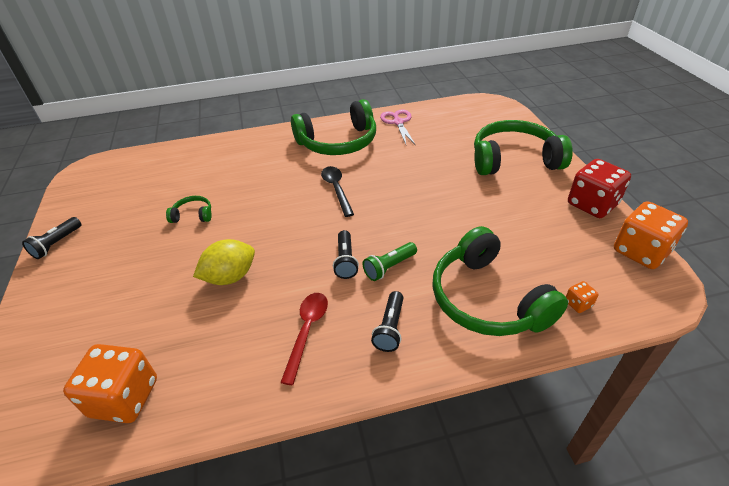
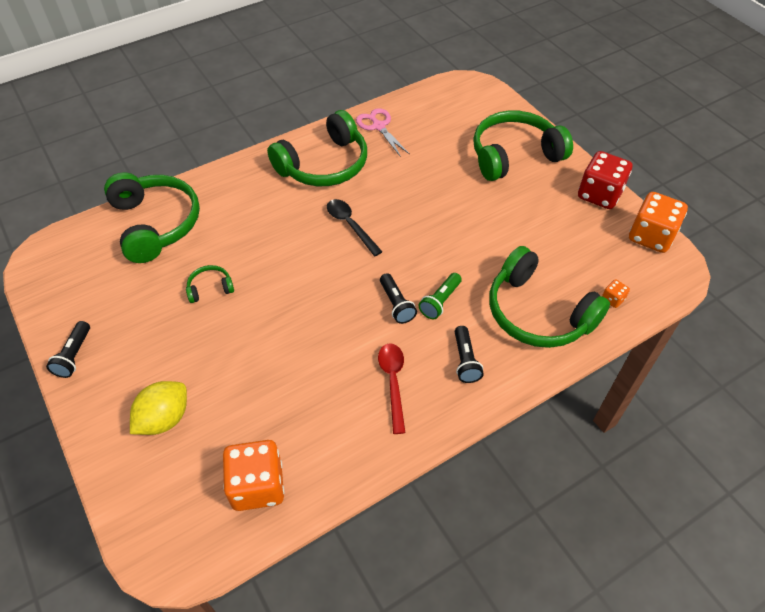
camera: 20 degrees left, 10 degrees up
yellow lemon [193,239,255,285] -> yellow lemon moved to [130,381,187,435]
none -> green headphones [104,172,200,263]

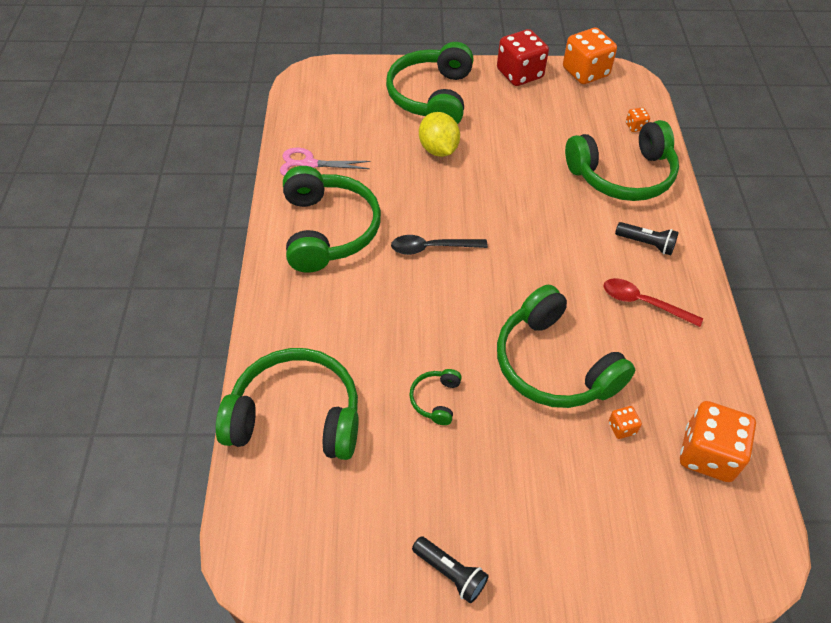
camera: 60 degrees left, 0 degrees up
yellow lemon [130,381,187,435] -> yellow lemon moved to [419,112,460,157]
black flashlight [380,273,417,324] -> none
green flashlight [419,273,462,319] -> none
none -> green headphones [497,285,635,408]
none -> orange dice [608,406,642,439]

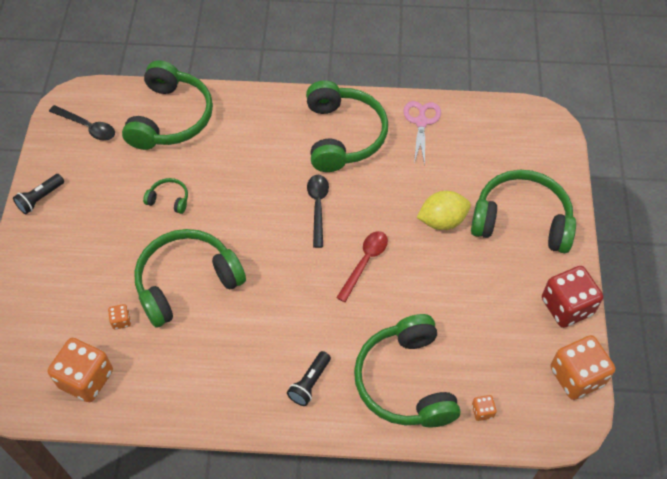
camera: 95 degrees right, 5 degrees up
green headphones [283,166,381,273] -> green headphones turned 90 degrees counterclockwise [306,80,388,172]
red spoon [604,278,703,327] -> red spoon moved to [336,231,388,302]
none -> black spoon [49,105,115,141]

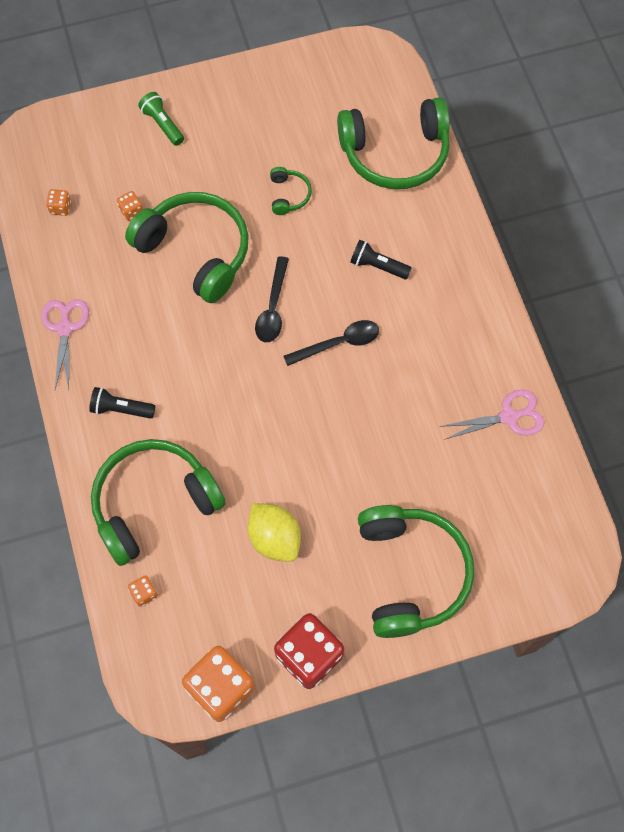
camera: 70 degrees right, 10 degrees up
black flashlight [13,174,64,214] -> black flashlight moved to [350,240,412,279]
orange dice [48,338,113,402] -> orange dice [46,189,71,216], size x0.44
black spoon [49,105,115,141] -> black spoon moved to [255,256,289,342]
green headphones [306,80,388,172] -> none
red spoon [336,231,388,302] -> none
yellow lemon [417,191,471,230] -> yellow lemon moved to [248,503,301,562]
none -> pink scissors [41,299,89,389]
none -> green flashlight [138,92,184,146]

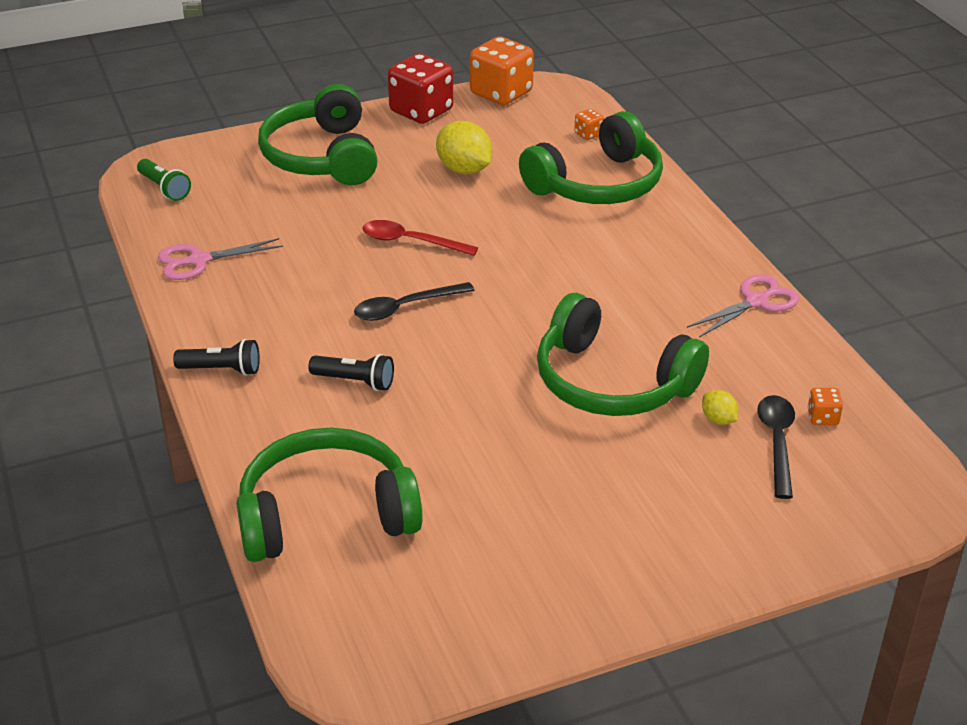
camera: 175 degrees right, 30 degrees down
pink scissors [41,299,89,389] -> pink scissors turned 120 degrees counterclockwise [687,274,799,338]
black flashlight [89,387,155,419] -> black flashlight moved to [173,339,260,376]
orange dice [117,191,143,221] -> yellow lemon [702,390,738,425]
green flashlight [138,92,184,146] -> green flashlight moved to [137,159,191,201]
black spoon [255,256,289,342] -> black spoon moved to [757,395,795,499]
green headphones [270,167,312,215] -> none
none -> red spoon [362,220,478,256]

